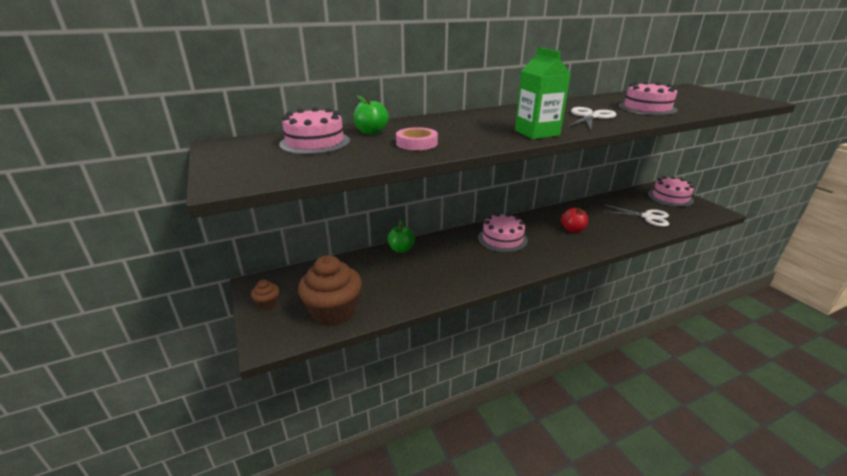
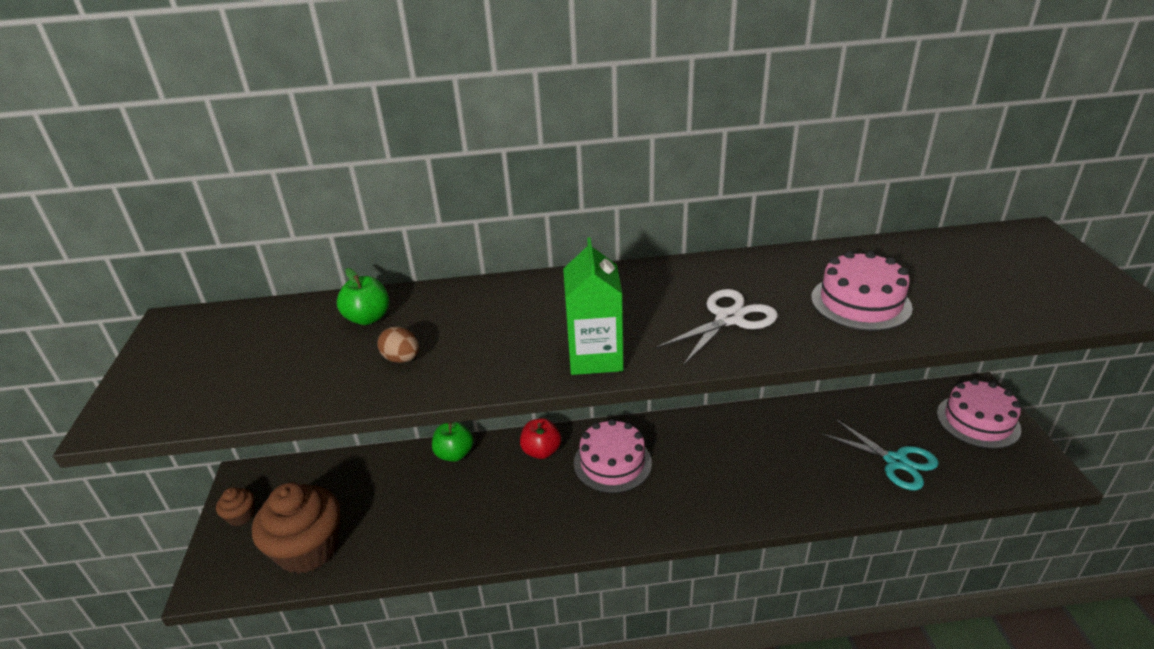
camera: 20 degrees right, 5 degrees up
pink cake [279,107,350,154] -> none
pink tape [396,127,438,150] -> brown egg [377,327,419,363]
red apple [561,208,588,233] -> red apple moved to [520,418,561,459]
white scissors [604,204,669,227] -> turquoise scissors [822,419,939,491]

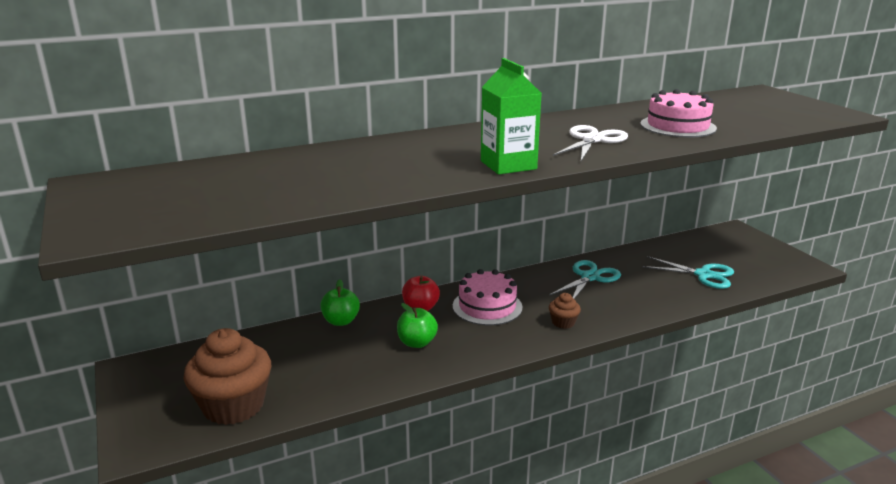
camera: 20 degrees left, 10 degrees down
brown cupcake [216,487,254,526] -> brown cupcake moved to [549,293,581,329]
green apple [337,268,389,325] -> green apple moved to [397,303,438,348]
brown egg [377,327,419,363] -> none
pink cake [937,379,1022,449] -> none
none -> turquoise scissors [549,260,621,299]

